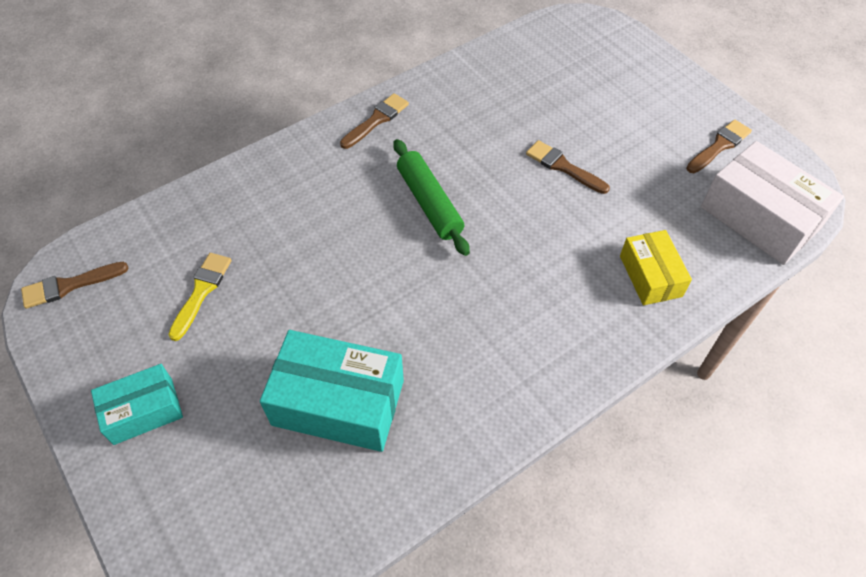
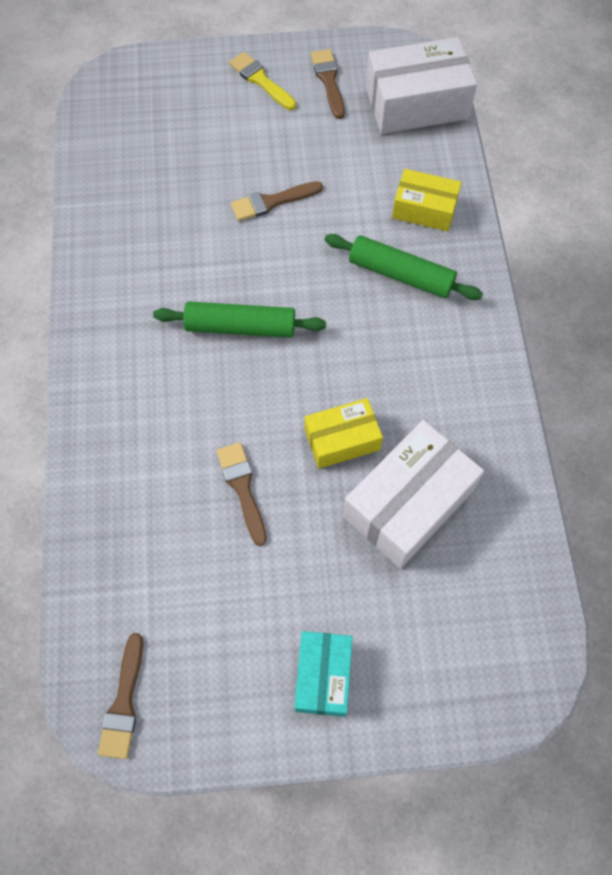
camera: 60 degrees left, 10 degrees up
yellow brush [168,253,232,341] -> yellow brush moved to [229,52,296,110]
turquoise box [260,330,404,452] -> white box [343,420,484,568]
brown brush [340,93,409,149] -> brown brush moved to [217,442,267,546]
none -> yellow box [305,398,383,469]
none -> green rolling pin [325,234,483,300]

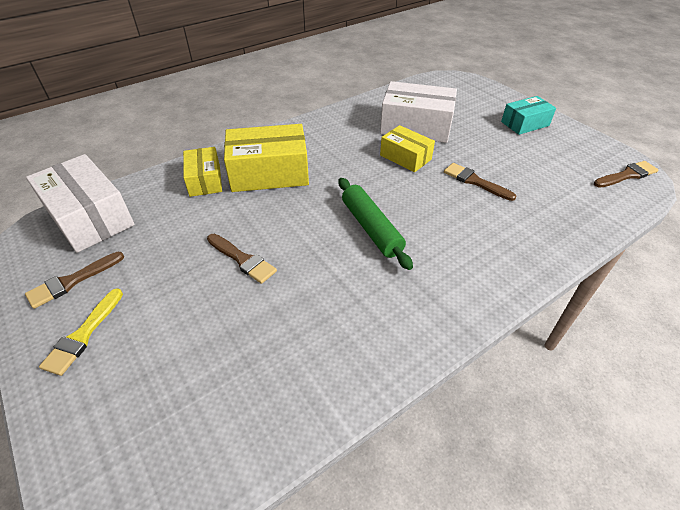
camera: 120 degrees left, 20 degrees down
brown brush [217,442,267,546] -> brown brush turned 90 degrees clockwise [444,163,517,201]
green rolling pin [325,234,483,300] -> yellow box [224,124,309,192]

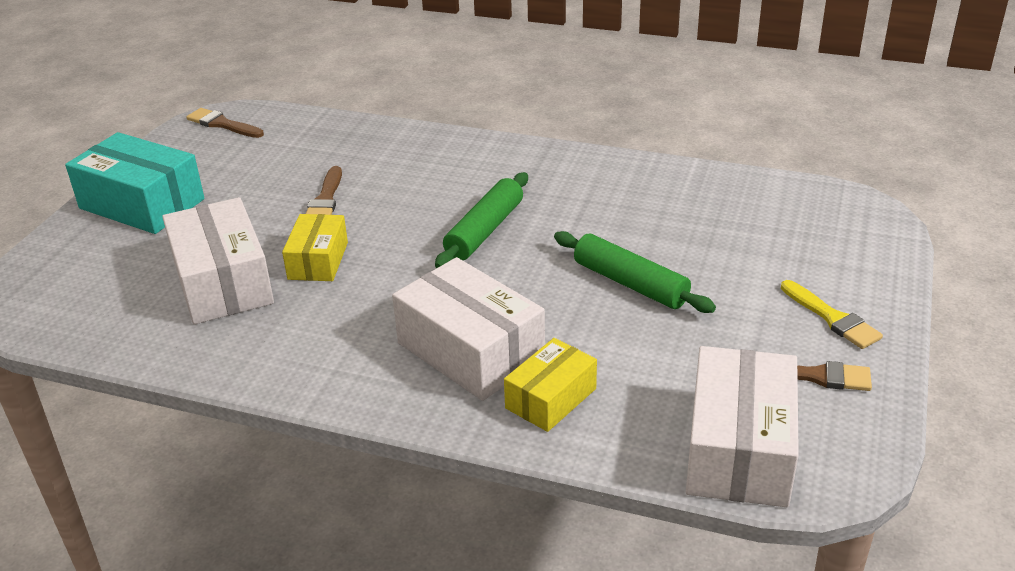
camera: 125 degrees left, 10 degrees down
yellow brush [39,288,123,376] -> yellow brush turned 75 degrees clockwise [781,280,883,349]
brown brush [207,234,277,284] -> green rolling pin [554,231,716,313]
yellow box [224,124,309,192] -> white box [392,257,545,401]
turquoise box [501,96,556,135] -> turquoise box [65,132,205,234], size x1.67

